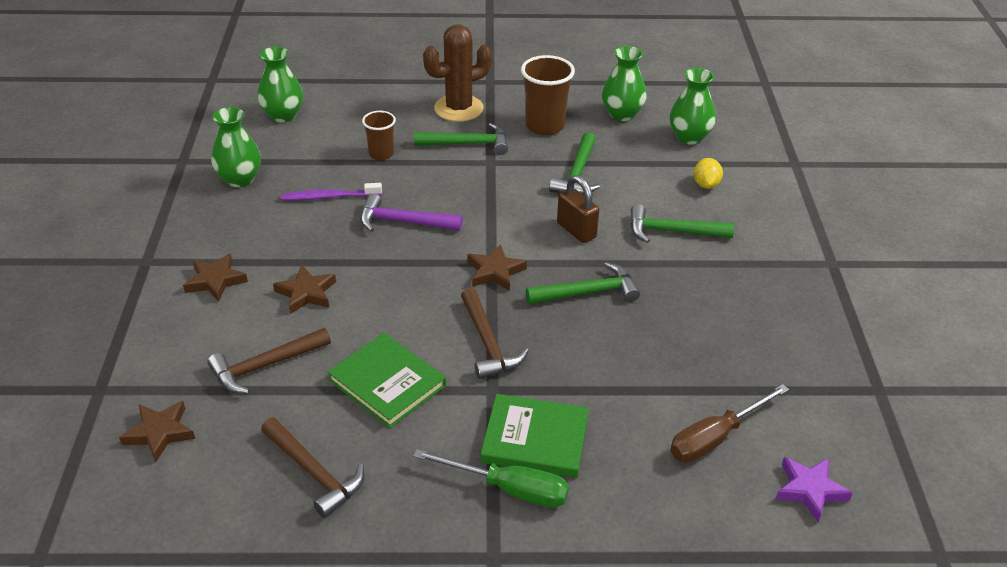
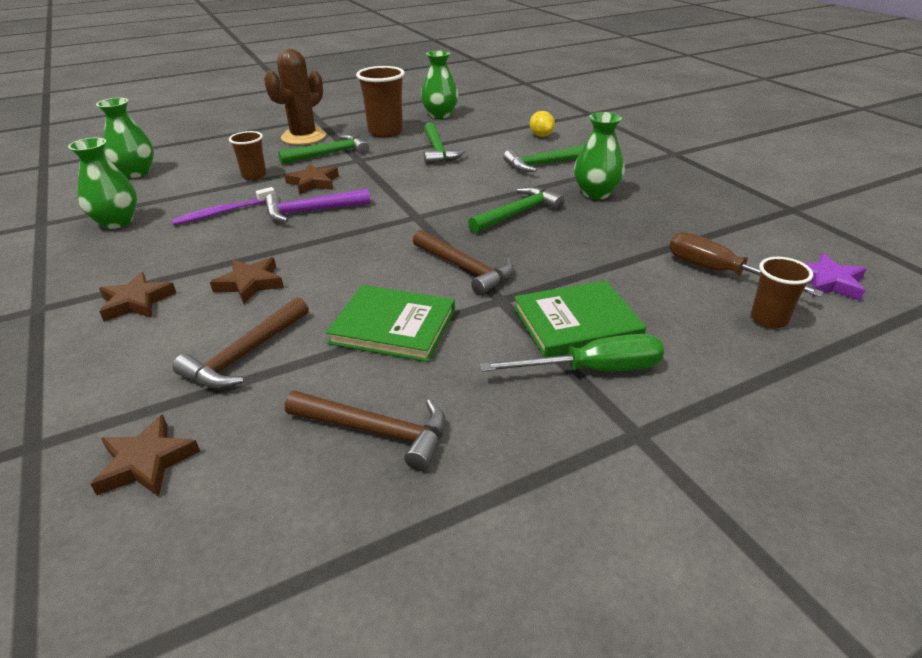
camera: 25 degrees left, 5 degrees down
brown star [467,244,527,291] -> brown star moved to [285,164,339,195]
brown padlock [557,175,599,243] -> none
green vase [670,68,716,145] -> green vase moved to [574,112,625,199]
brown screwdriver [670,384,789,462] -> brown screwdriver turned 105 degrees clockwise [669,232,824,297]
none -> brown cup [751,257,813,329]

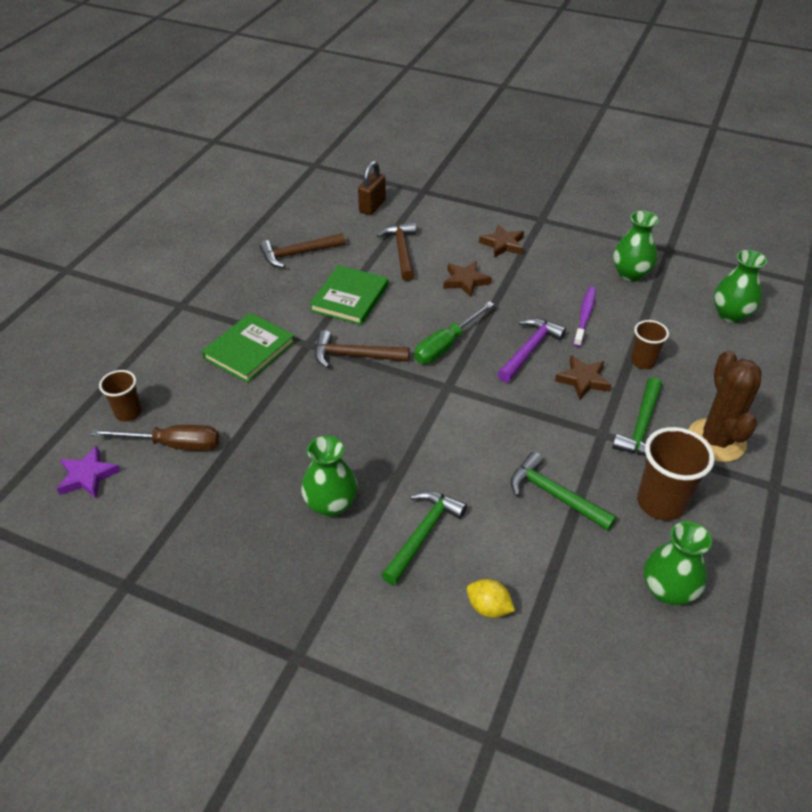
camera: 140 degrees right, 10 degrees up
brown star [90,414,200,497] -> brown padlock [358,161,386,215]
green book [326,285,455,362] -> green book turned 45 degrees counterclockwise [309,265,388,325]
green hammer [468,187,565,233] -> none
green screwdriver [480,334,664,372] -> green screwdriver moved to [414,301,494,364]

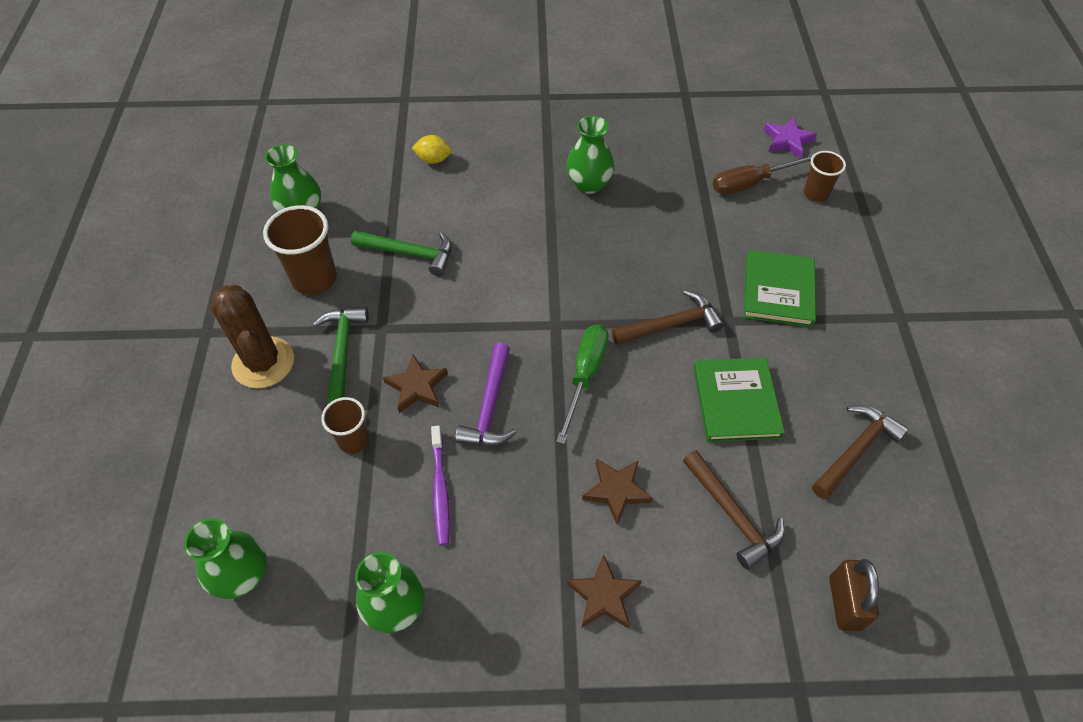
camera: 155 degrees right, 10 degrees up
green hammer [382,491,467,585] -> none

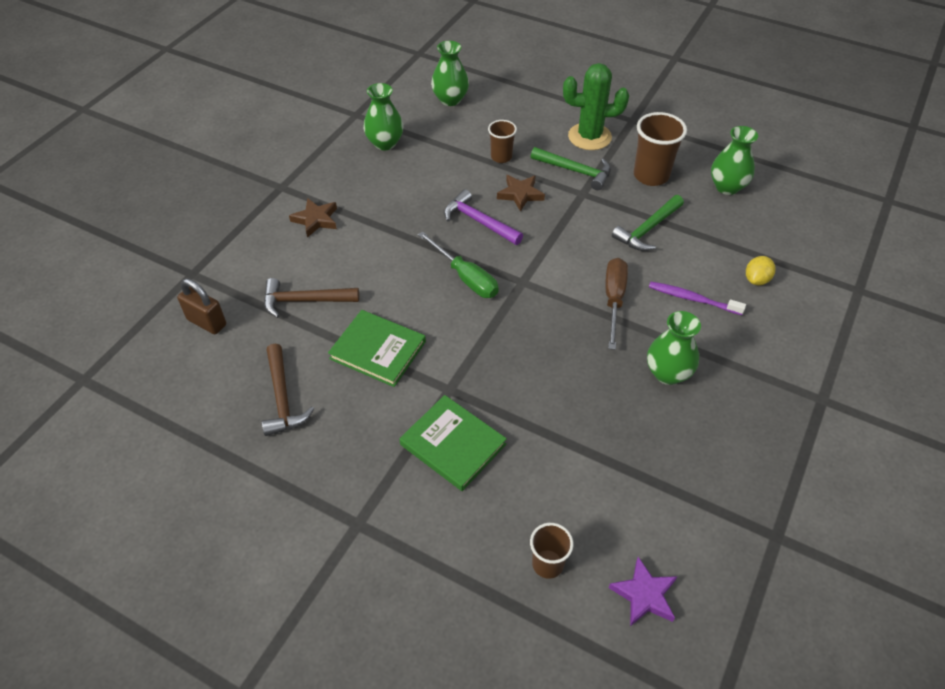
camera: 120 degrees right, 5 degrees down
brown cactus [211,285,294,388] -> green cactus [563,63,629,150]
purple toothbrush [431,426,450,545] -> purple toothbrush moved to [649,282,746,315]
brown star [582,459,653,525] -> none
brown hammer [612,290,724,345] -> none
brown screwdriver [713,154,814,195] -> brown screwdriver moved to [606,258,628,350]

